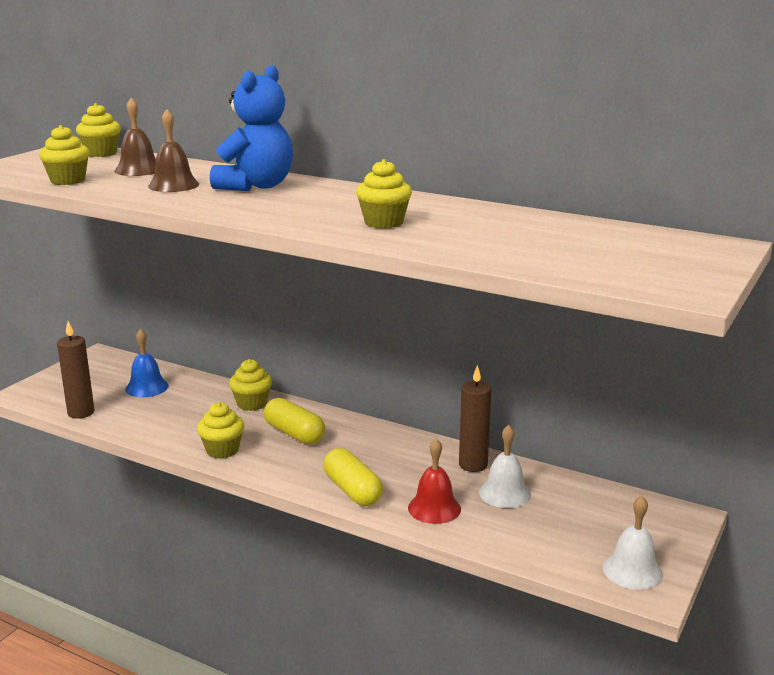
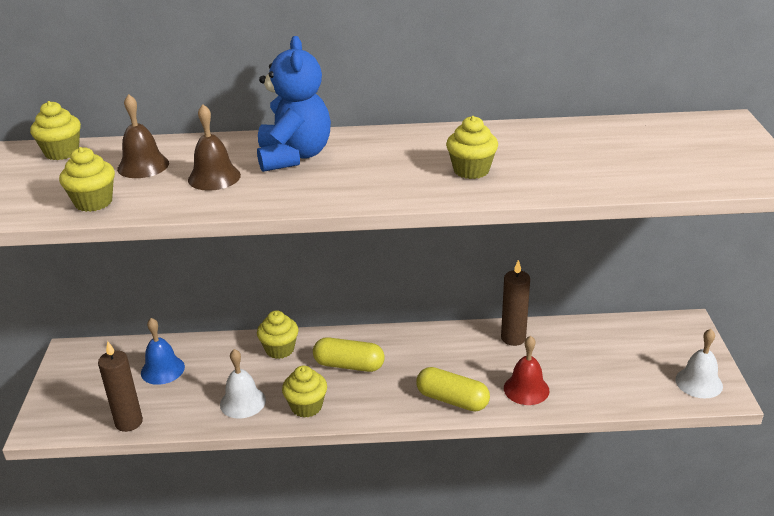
camera: 30 degrees left, 10 degrees up
white bell [479,425,531,508] -> white bell moved to [220,349,266,419]

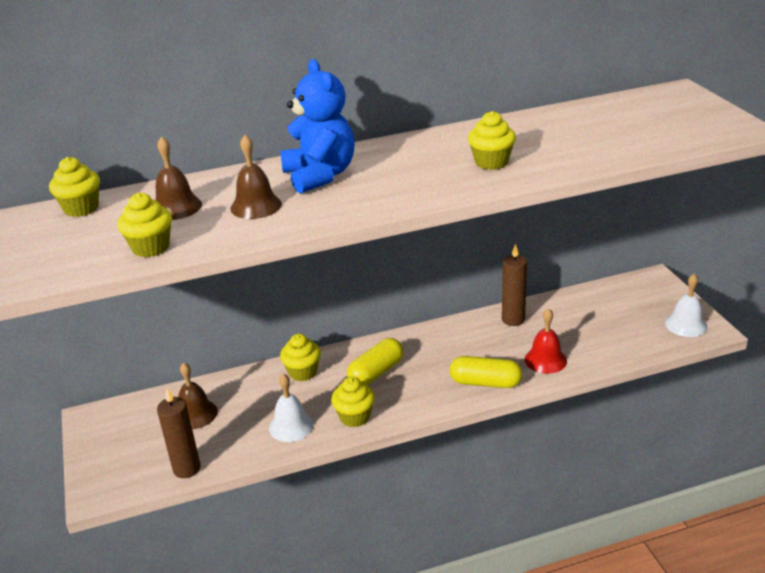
camera: 15 degrees left, 0 degrees up
blue bell [141,318,185,385] -> brown bell [178,362,218,429]
yellow capsule [313,337,385,372] -> yellow capsule turned 45 degrees counterclockwise [347,338,403,385]

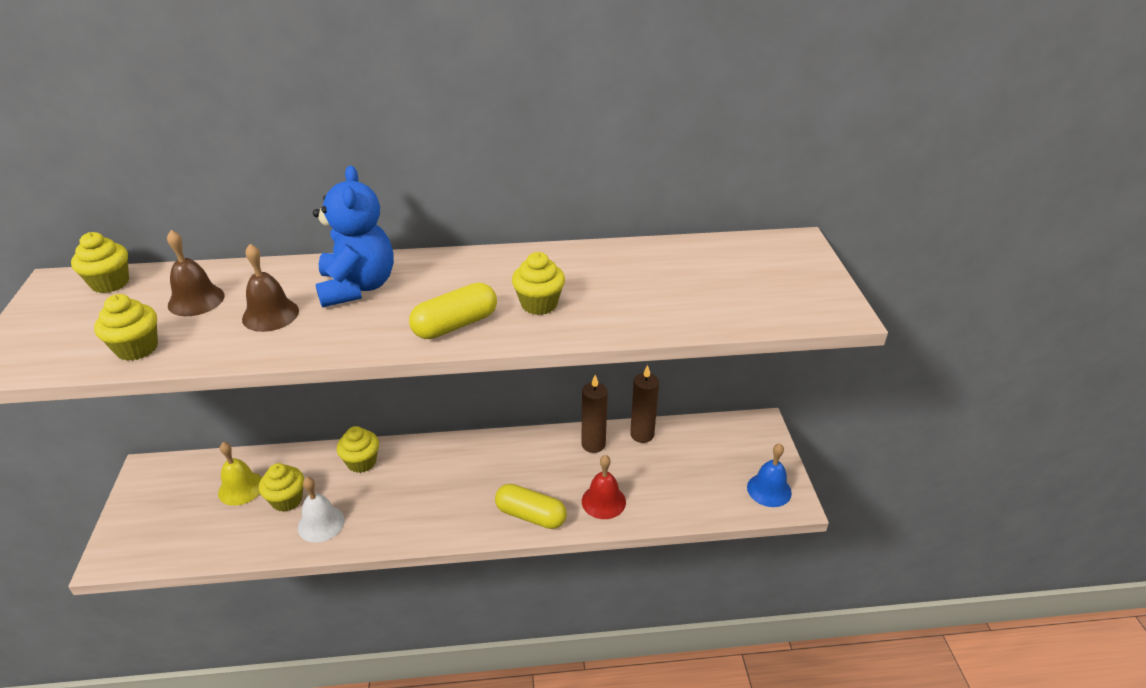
camera: 10 degrees right, 5 degrees up
brown candle [157,388,201,478] -> brown candle moved to [630,365,659,443]
brown bell [178,362,218,429] -> yellow bell [218,442,262,506]
yellow cupcake [331,377,375,427] -> yellow cupcake moved to [259,463,304,512]
yellow capsule [347,338,403,385] -> yellow capsule moved to [409,283,497,339]
white bell [665,274,707,337] -> blue bell [747,443,792,507]

